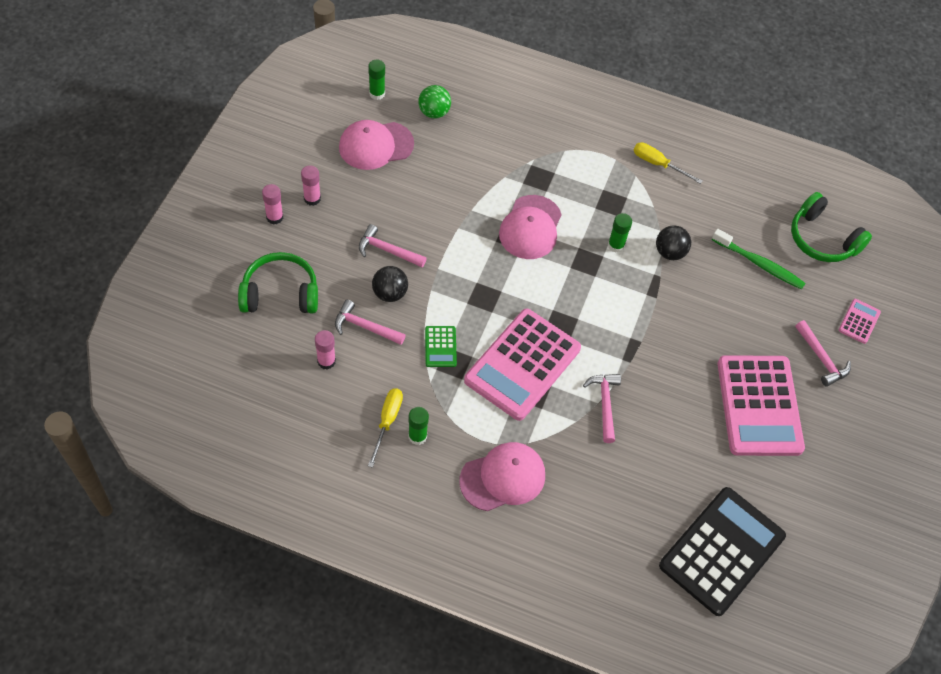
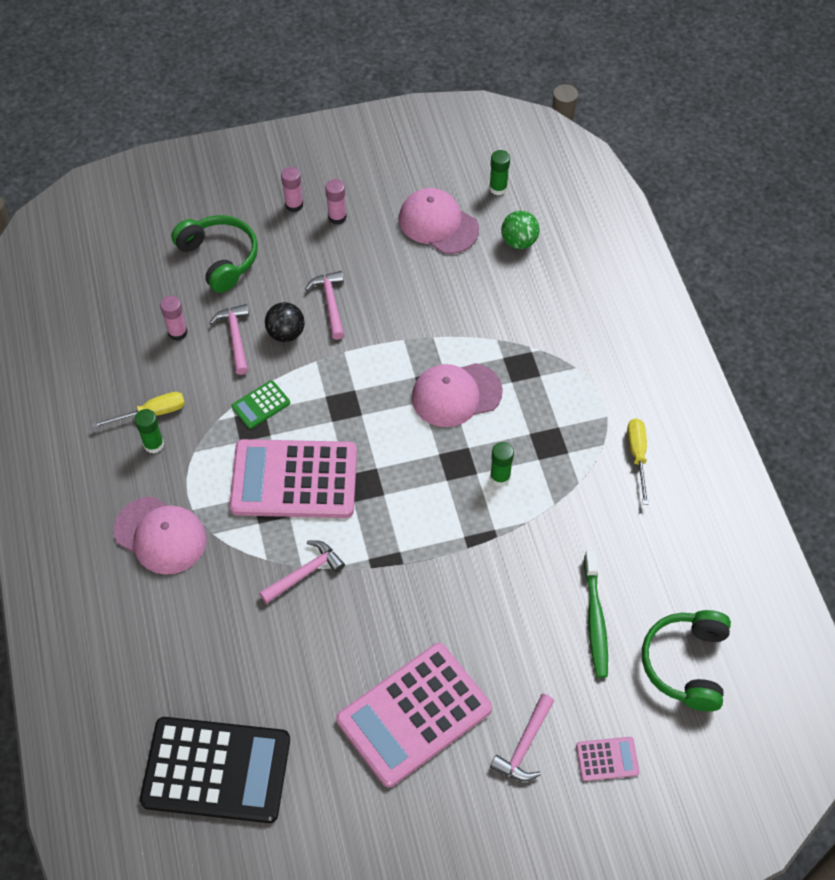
camera: 60 degrees right, 0 degrees up
black ball [656,225,691,260] -> none

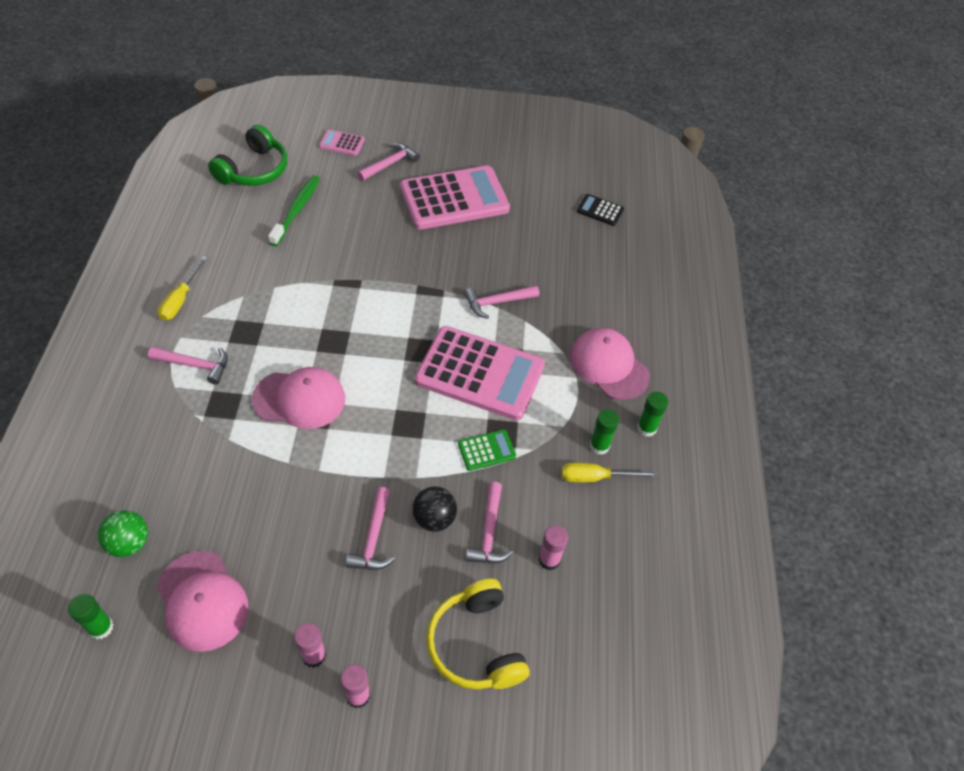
camera: 165 degrees left, 5 degrees down
black calculator [140,717,290,823] -> black calculator [577,194,624,226], size x0.43
green headphones [171,215,258,293] -> yellow headphones [426,579,530,690]
green glue stick [490,442,514,486] -> green glue stick moved to [637,392,668,437]
none -> pink hammer [148,347,228,385]

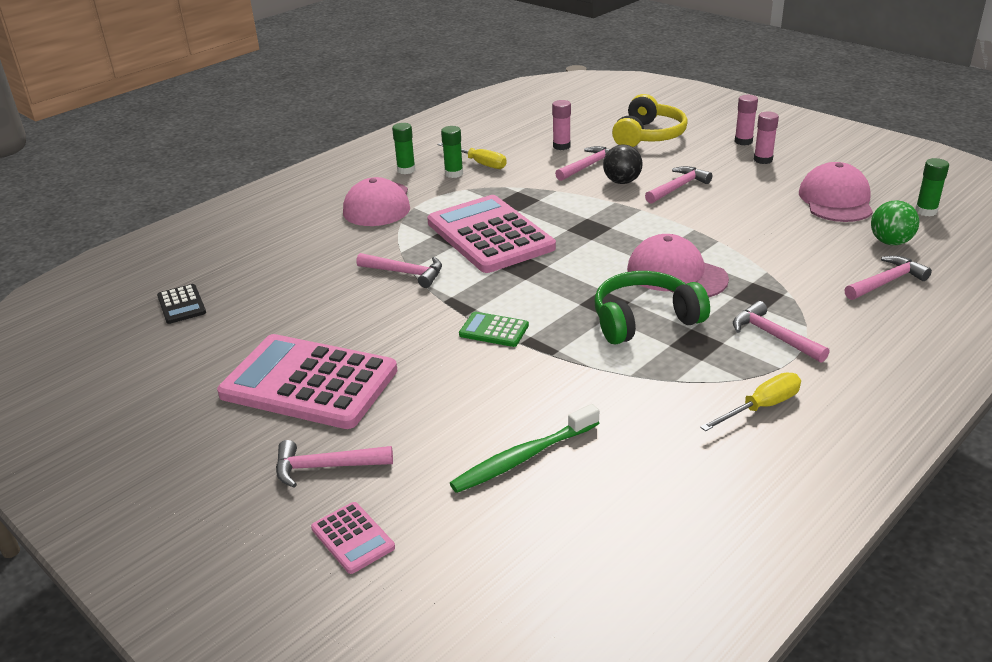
camera: 135 degrees left, 20 degrees down
green headphones [208,125,287,186] -> green headphones moved to [594,271,710,345]
green calculator [458,429,516,471] -> green calculator moved to [459,312,529,347]
none -> pink hammer [844,256,932,300]

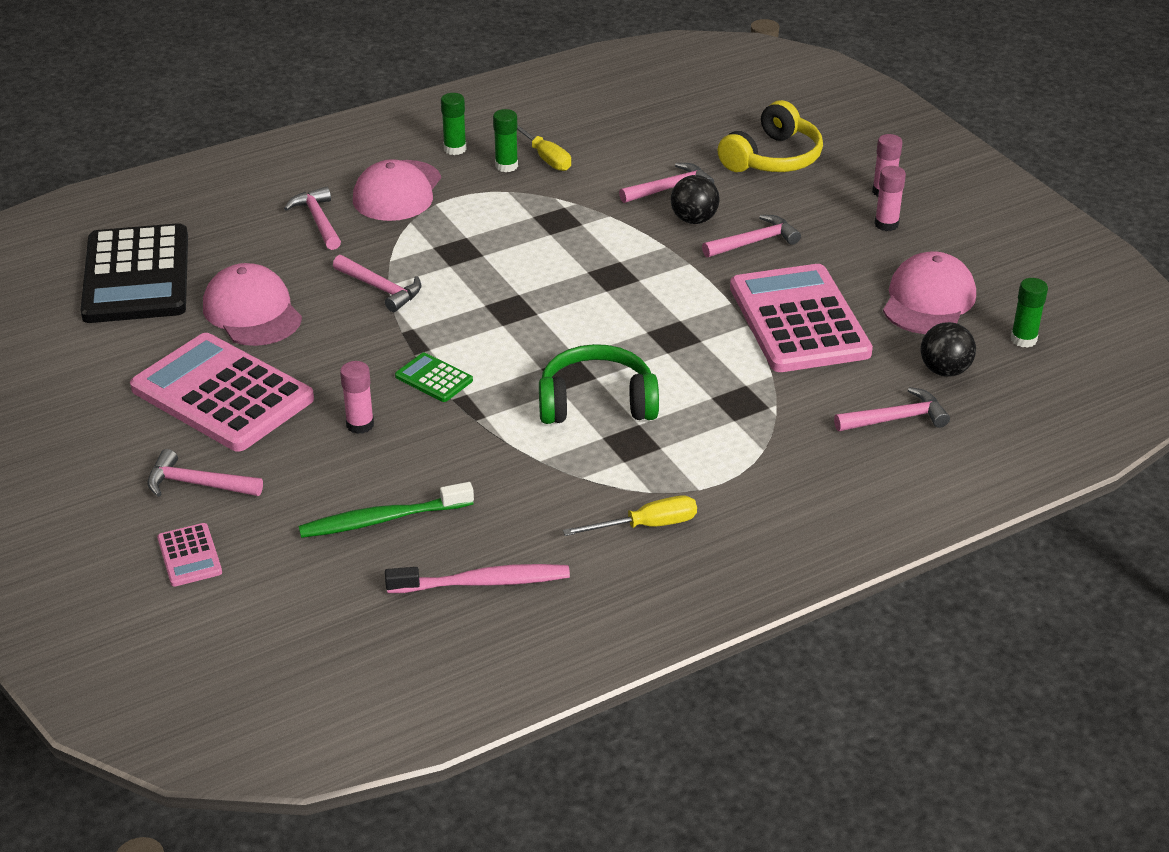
camera: 15 degrees right, 5 degrees up
black calculator [157,284,206,324] -> black calculator [80,223,188,323], size x2.35
pink calculator [427,195,556,273] -> pink calculator moved to [730,264,873,372]
pink glue stick [552,100,571,150] -> pink glue stick moved to [340,361,374,434]
pink cap [627,234,729,297] -> pink cap moved to [203,263,302,346]
pink hammer [733,301,830,363] -> pink hammer moved to [284,187,341,250]
green ball [871,200,919,245] -> black ball [921,322,976,377]
none -> pink toothbrush [385,564,570,593]

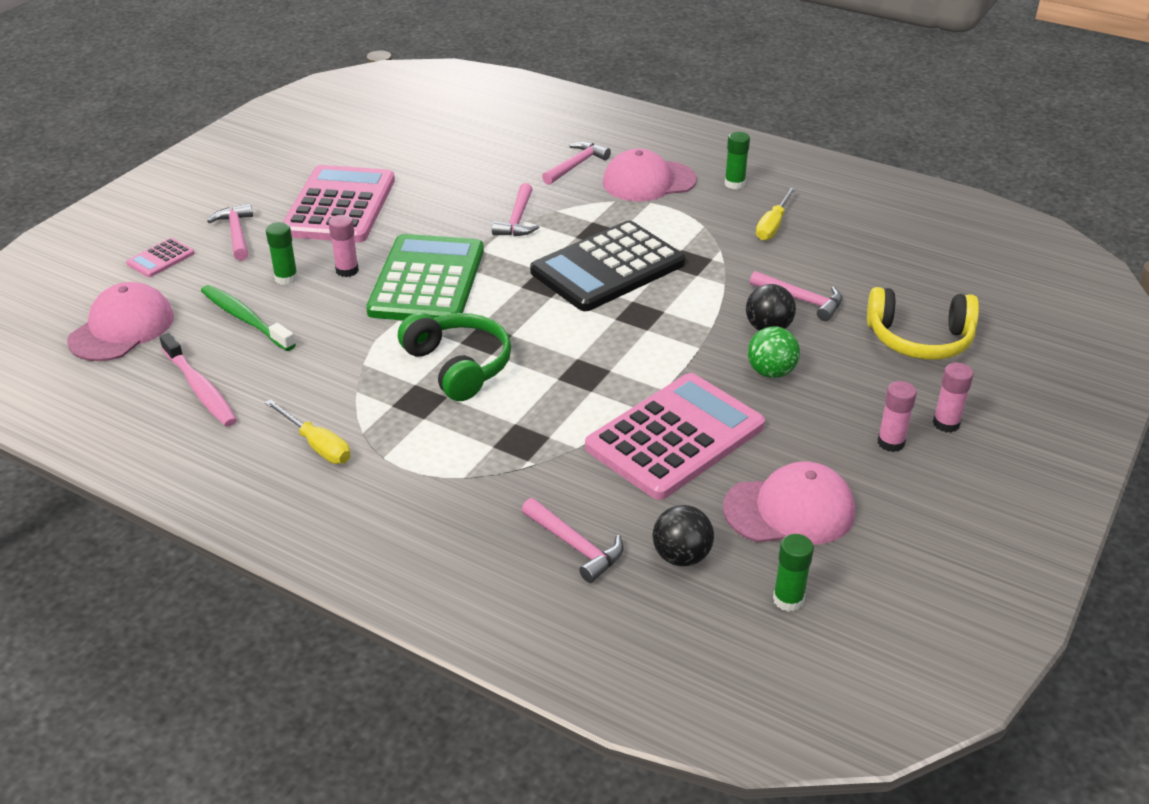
camera: 60 degrees right, 0 degrees up
black calculator [80,223,188,323] -> black calculator moved to [530,220,685,311]
pink cap [203,263,302,346] -> pink cap moved to [67,282,174,361]
green calculator [395,353,473,402] -> green calculator [366,234,484,320], size x2.35
green glue stick [493,109,518,172] -> green glue stick moved to [266,222,298,285]
pink hammer [702,215,801,258] -> green ball [748,327,800,378]

